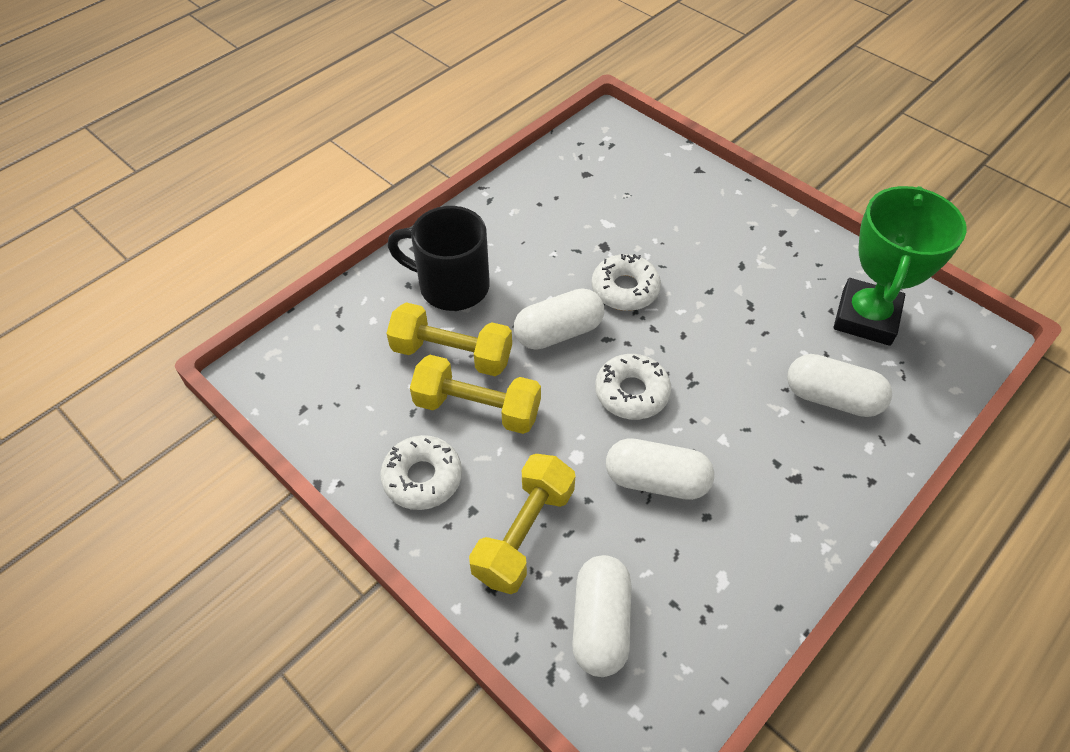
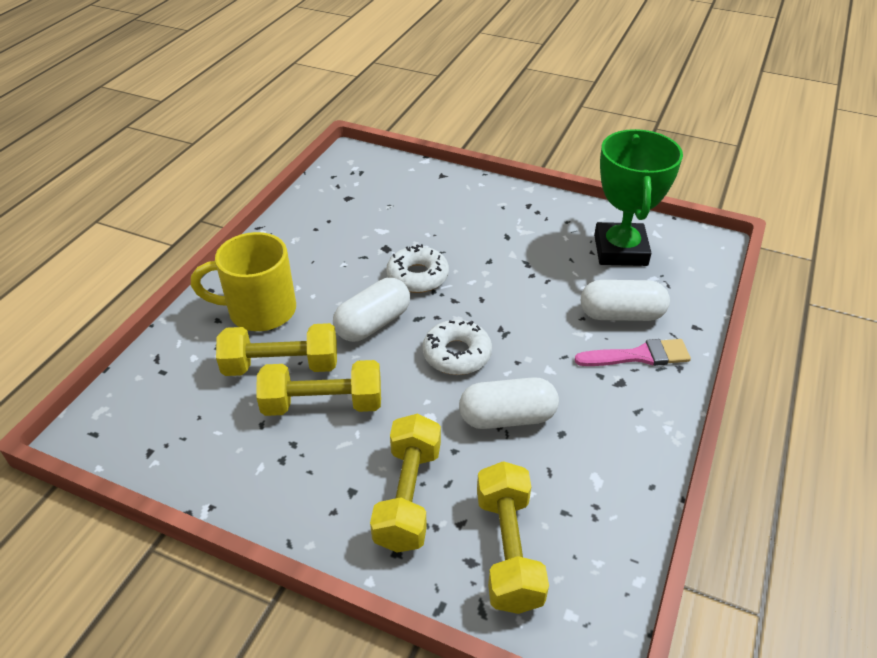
camera: 20 degrees left, 10 degrees down
white donut [380,435,462,510] -> none
black mug [387,206,490,311] -> yellow mug [191,232,296,331]
white capsule [572,555,631,677] -> yellow dumbbell [477,461,549,614]
none -> pink brush [575,339,691,366]

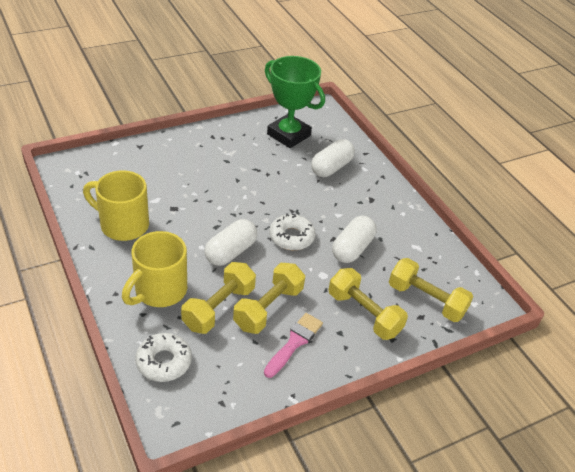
camera: 55 degrees left, 0 degrees up
white capsule [333,278,410,342] -> white capsule turned 45 degrees clockwise [205,219,257,266]
white donut [386,244,449,293] -> white donut moved to [136,333,192,382]
pink brush [575,339,691,366] -> pink brush moved to [264,313,323,378]
none -> yellow mug [83,170,149,241]

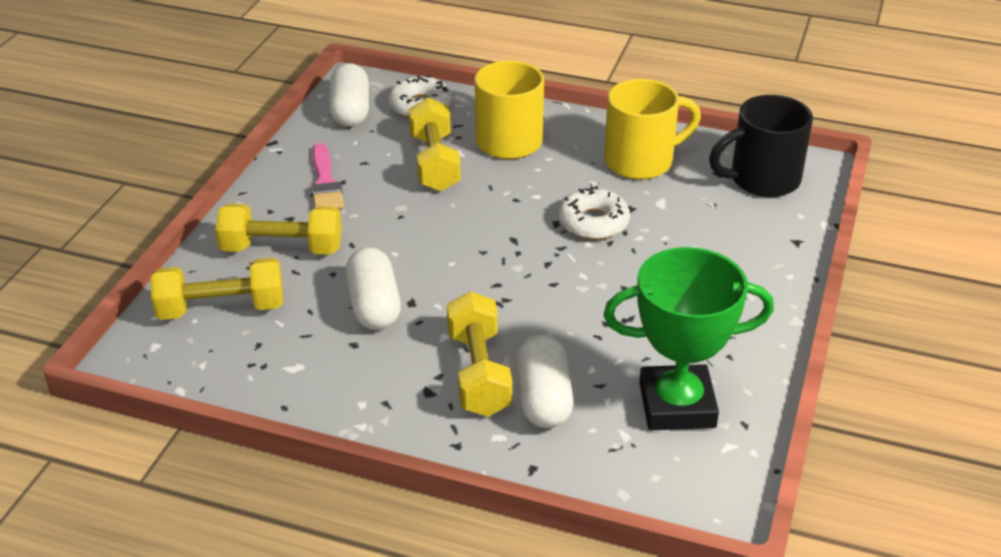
camera: 140 degrees right, 5 degrees down
white capsule [205,219,257,266] -> white capsule moved to [329,63,369,127]
yellow dumbbell [233,263,305,334] -> yellow dumbbell moved to [447,291,513,417]
white donut [269,213,315,250] -> white donut moved to [558,186,630,240]
none -> black mug [709,95,813,197]

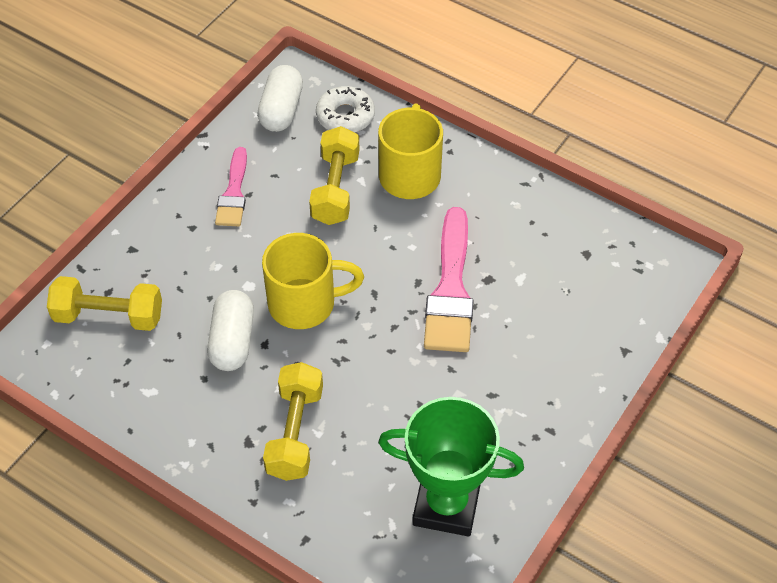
camera: 15 degrees right, 15 degrees up
yellow dumbbell [215,204,342,255] -> none
white capsule [516,334,574,428] -> none
white donut [558,186,630,240] -> pink brush [424,207,474,352]
yellow mug [604,79,701,180] -> yellow mug moved to [262,233,364,329]
black mug [709,95,813,197] -> none

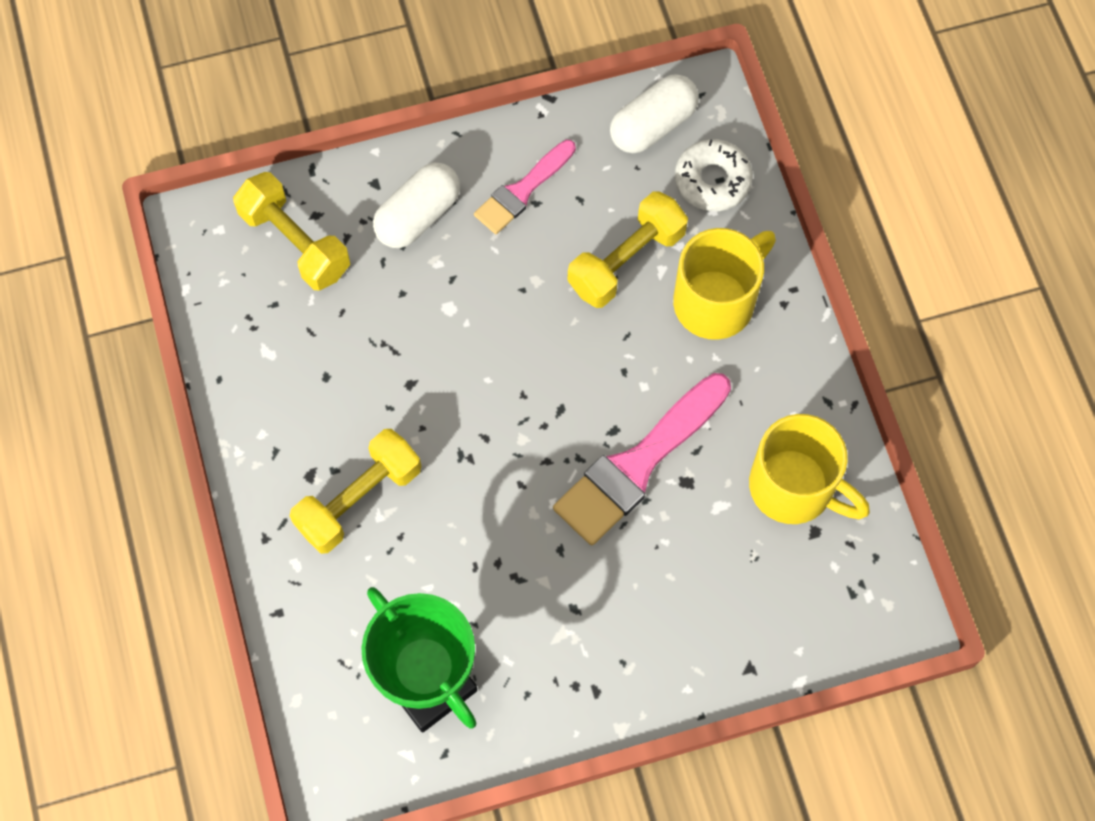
camera: 40 degrees right, 15 degrees up
white capsule [207,290,254,371] -> white capsule moved to [373,163,460,248]
yellow mug [262,233,364,329] -> yellow mug moved to [749,414,870,524]

